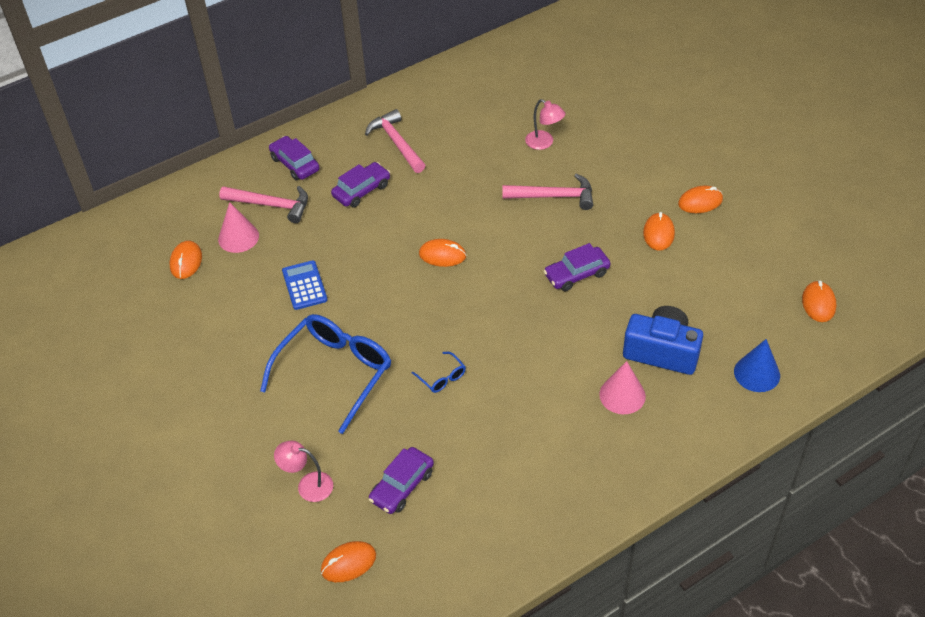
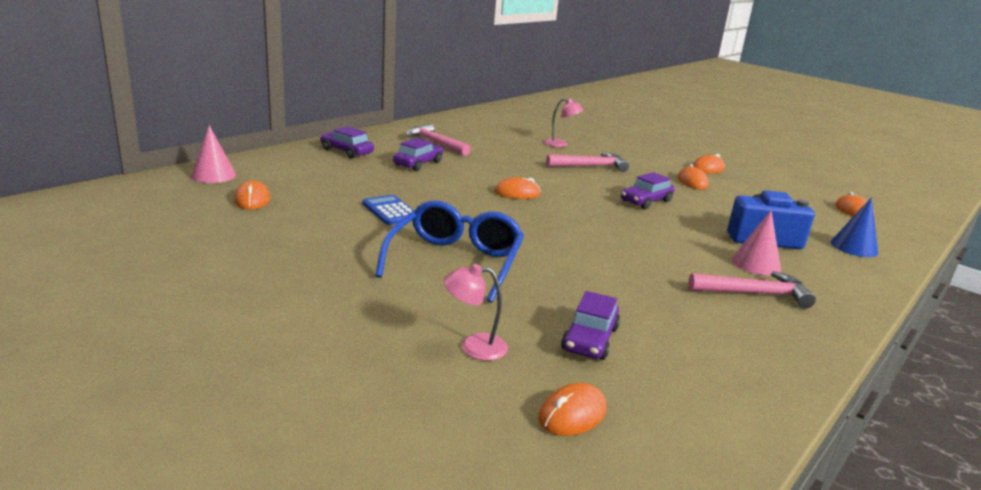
camera: 20 degrees left, 25 degrees down
pink cone [218,202,259,253] -> pink cone moved to [191,125,236,183]
pink hammer [219,186,308,223] -> pink hammer moved to [688,271,816,309]
blue glasses [412,352,466,393] -> none

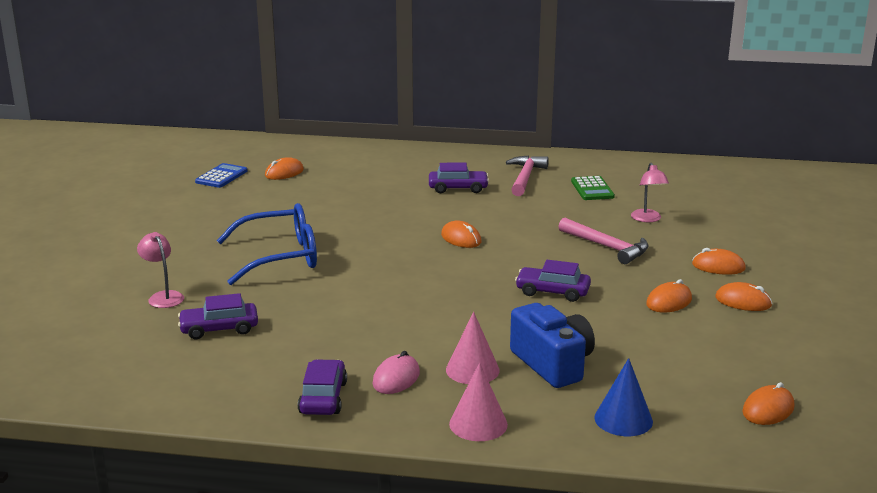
camera: 60 degrees right, 0 degrees up
pink cone [191,125,236,183] -> pink cone moved to [449,362,508,441]
purple car [320,126,374,158] -> purple car moved to [298,359,347,415]
blue calculator [363,195,414,225] -> blue calculator moved to [195,163,247,188]
orange mouse [538,383,606,436] -> orange mouse moved to [692,248,746,275]
pink hammer [688,271,816,309] -> pink mouse [373,351,420,394]
none -> green calculator [571,176,615,200]

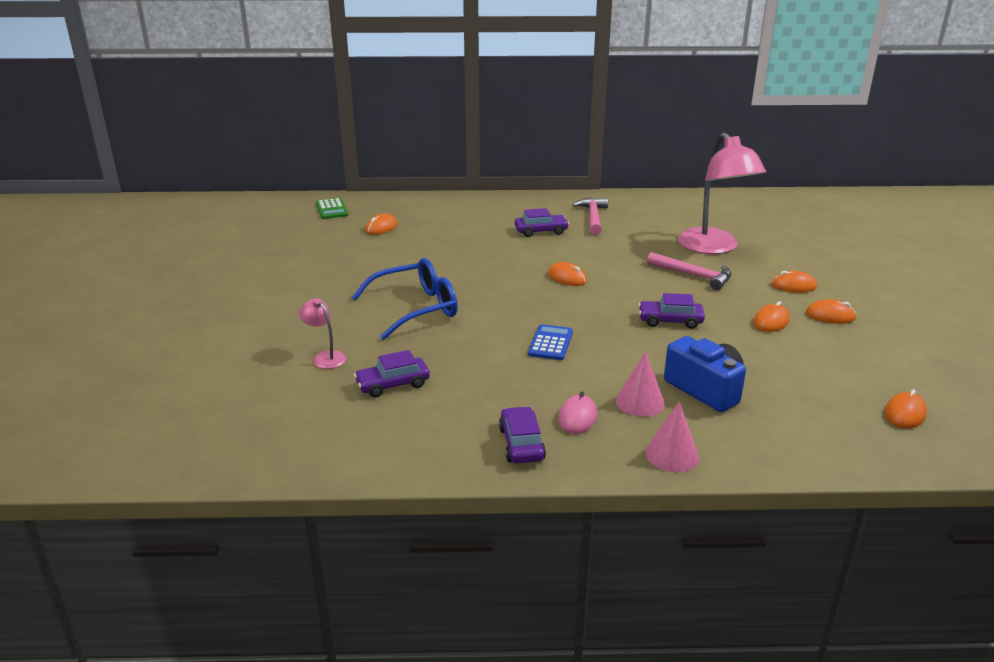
camera: 10 degrees left, 5 degrees up
blue calculator [195,163,247,188] -> blue calculator moved to [528,324,573,360]
green calculator [571,176,615,200] -> green calculator moved to [316,198,348,219]
blue cone [594,358,653,436] -> none
pink lamp [631,163,669,222] -> pink lamp [678,133,766,254], size x2.28

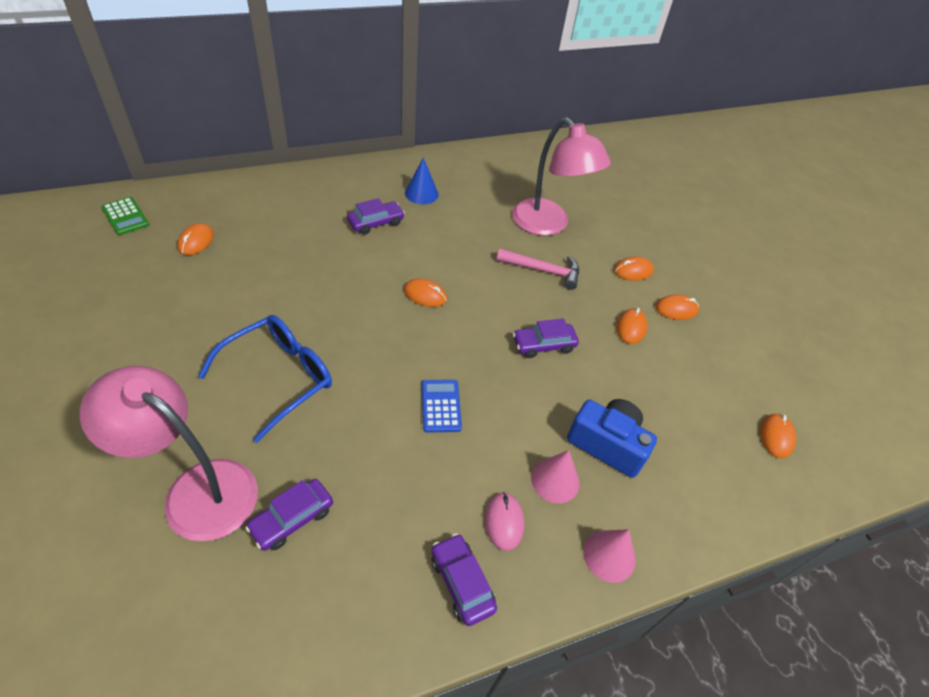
camera: 25 degrees left, 20 degrees up
pink lamp [299,298,346,369] -> pink lamp [80,366,258,541], size x2.28
pink hammer [572,198,608,235] -> blue cone [405,157,439,204]

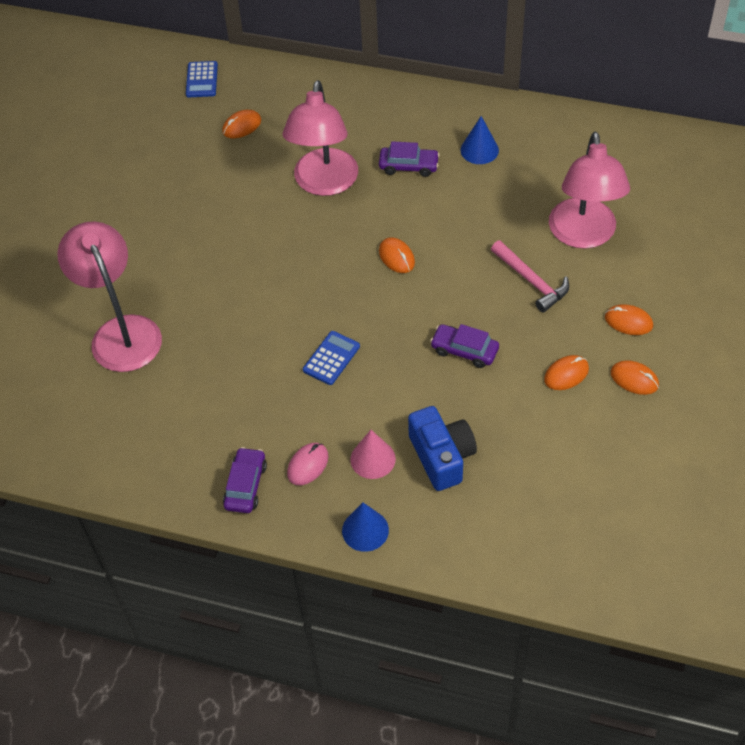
camera: 45 degrees right, 5 degrees up
green calculator [101,197,149,235] -> blue calculator [186,61,218,97]
blue glasses [198,315,332,443] -> none
purple car [245,479,333,551] -> none
pink cone [583,529,636,583] -> blue cone [342,503,389,552]
orange mouse [760,413,796,458] -> none
none -> pink lamp [283,80,358,196]

